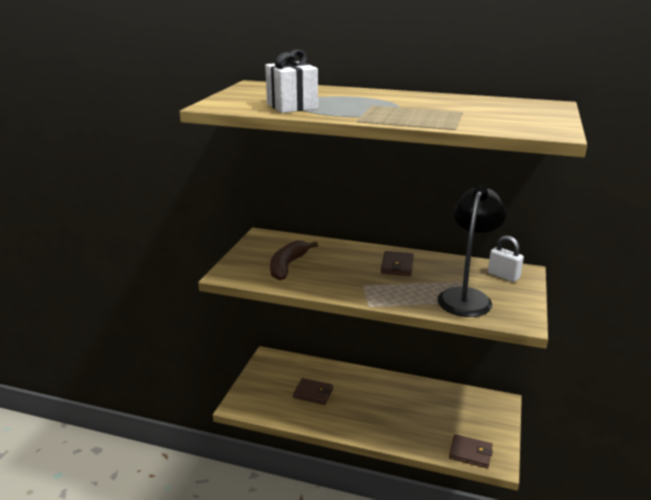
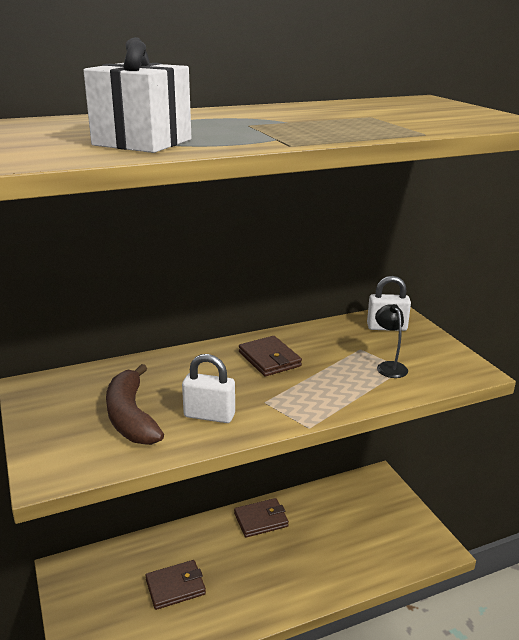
camera: 40 degrees left, 0 degrees up
black lamp [437,185,507,317] -> black lamp [375,304,408,378], size x0.43
brown wallet [449,434,493,468] -> brown wallet moved to [234,498,289,538]
none -> white padlock [182,354,235,423]

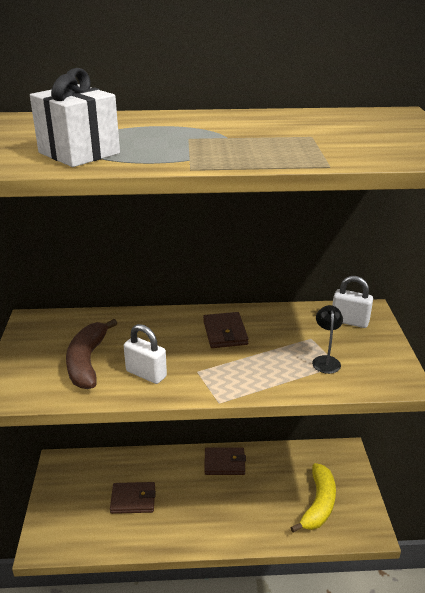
camera: 20 degrees right, 5 degrees up
none -> yellow banana [290,463,336,533]

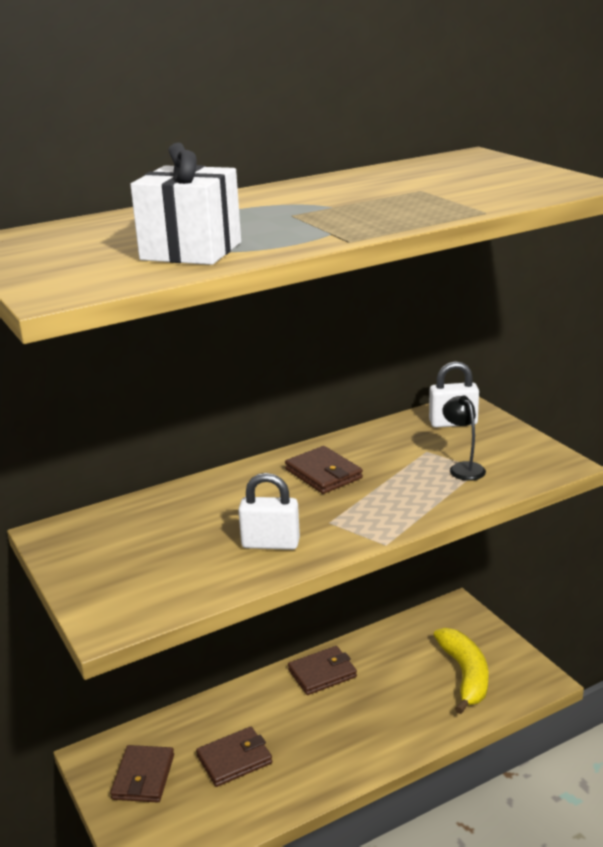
camera: 25 degrees left, 5 degrees down
brown banana [66,319,117,389] -> none
none -> brown wallet [110,745,174,803]

